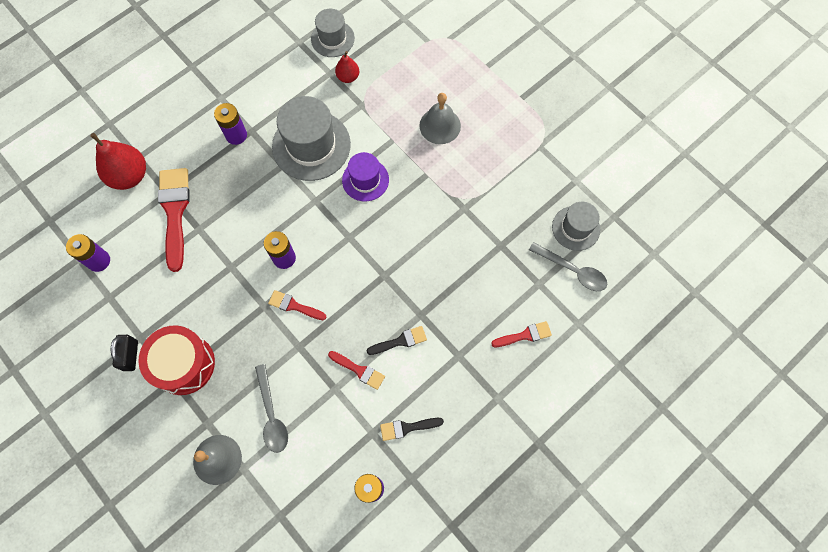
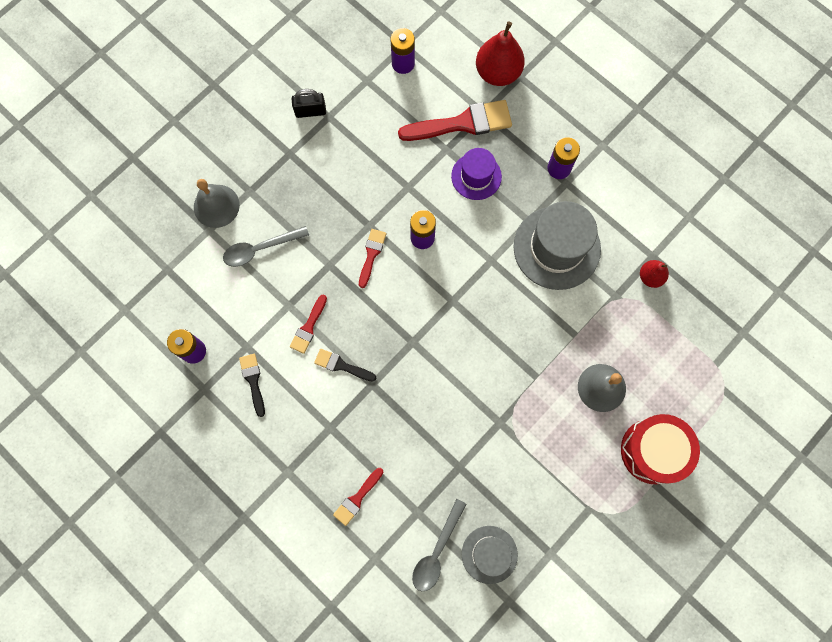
camera: 85 degrees right, 5 degrees up
red drum [138,326,215,395] -> red drum moved to [621,414,700,484]
grey hat [311,9,355,57] -> none
purple hat [342,152,389,201] -> purple hat moved to [451,148,502,200]
black brush [367,326,427,355] -> black brush turned 135 degrees clockwise [314,349,376,382]
red brush [491,321,552,347] -> red brush turned 60 degrees clockwise [333,468,383,526]

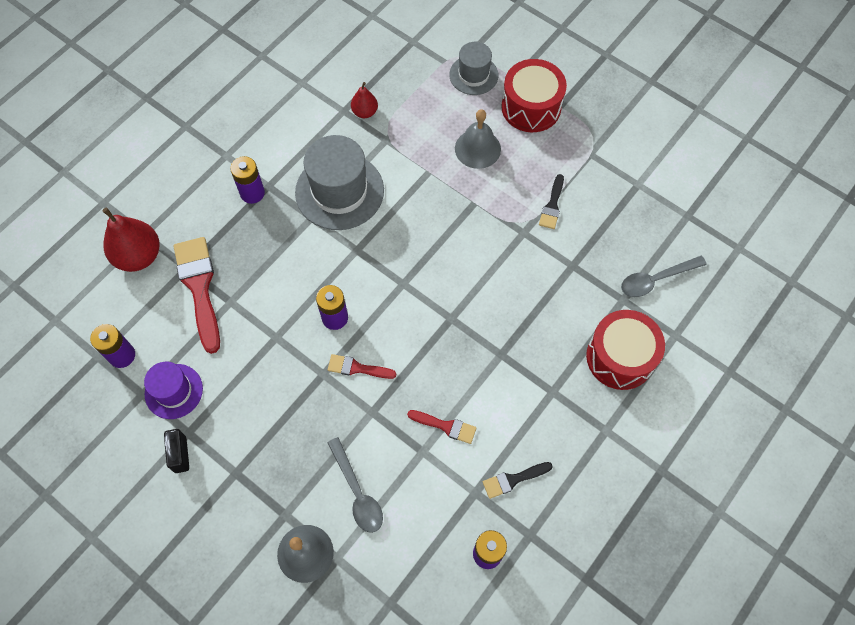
camera: 95 degrees left, 10 degrees down
black brush [314,349,376,382] -> black brush moved to [539,174,564,229]
red brush [333,468,383,526] -> red drum [586,310,665,390]
grey spoon [412,499,467,592] -> grey spoon turned 135 degrees clockwise [621,256,707,297]
purple hat [451,148,502,200] -> purple hat moved to [144,362,203,419]
grey hat [462,526,518,584] -> grey hat moved to [449,42,499,95]

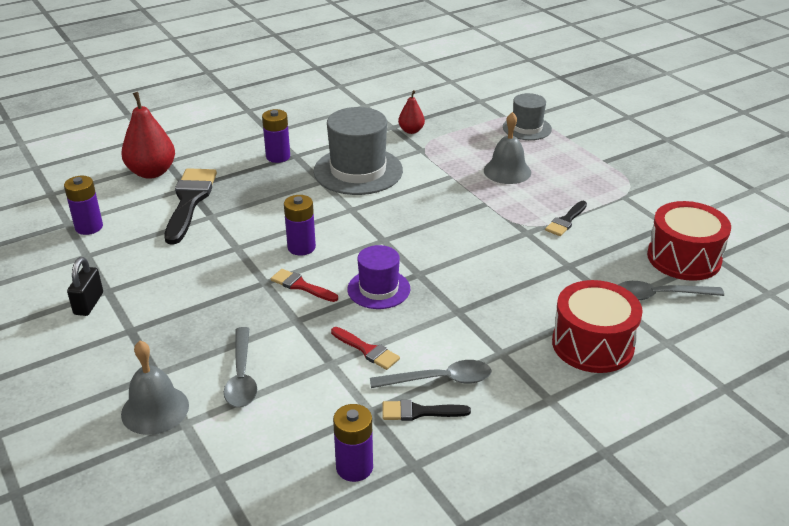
camera: 20 degrees right, 30 degrees down
purple hat [144,362,203,419] -> purple hat moved to [347,245,410,309]
red brush [173,237,220,354] -> black brush [165,168,217,244]
red drum [501,59,567,132] -> red drum moved to [647,201,731,281]
none -> grey spoon [370,360,491,388]

